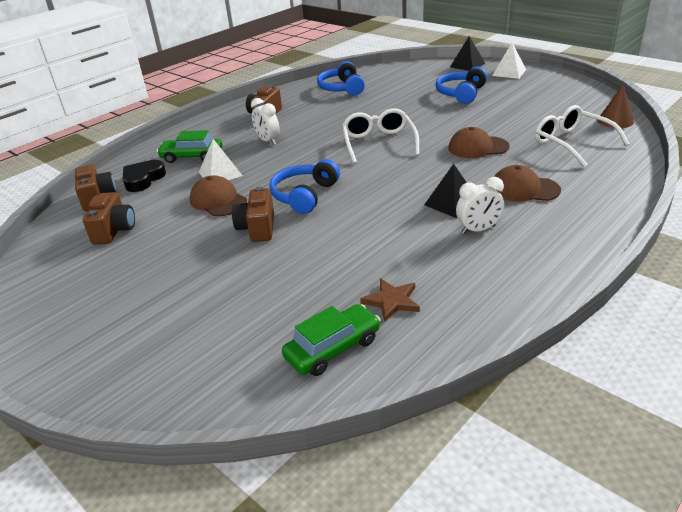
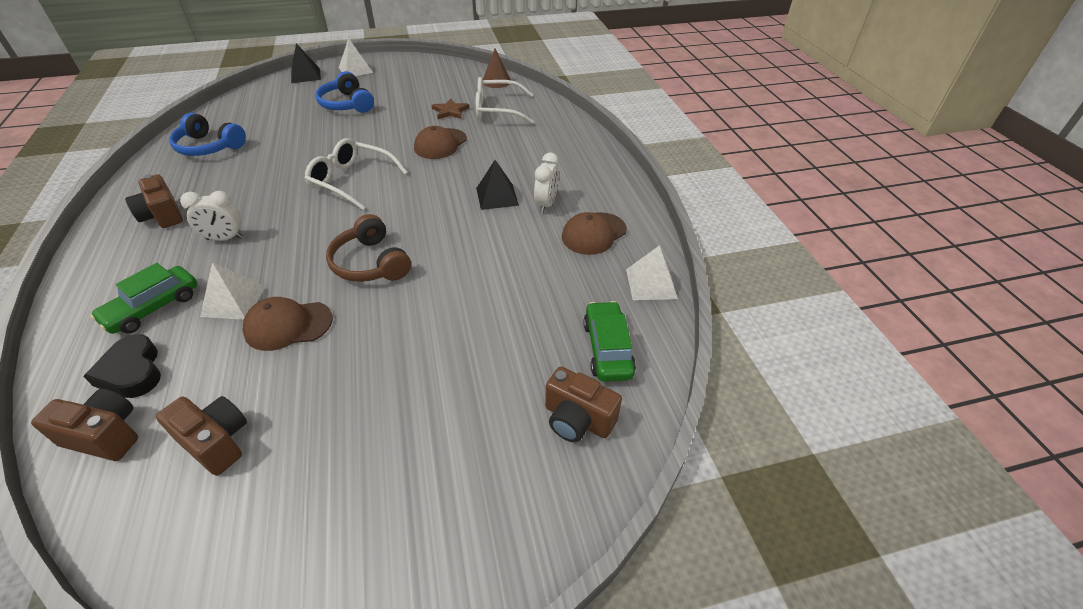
camera: 60 degrees left, 10 degrees up
brown camera [232,187,274,242] -> brown camera moved to [545,367,622,442]
blue headphones [269,159,340,214] -> brown headphones [326,214,411,282]
brown star [360,279,420,322] -> brown star moved to [432,98,470,119]
brown cap [494,165,561,202] -> brown cap moved to [562,212,627,255]
none -> white pyramid [626,245,678,300]

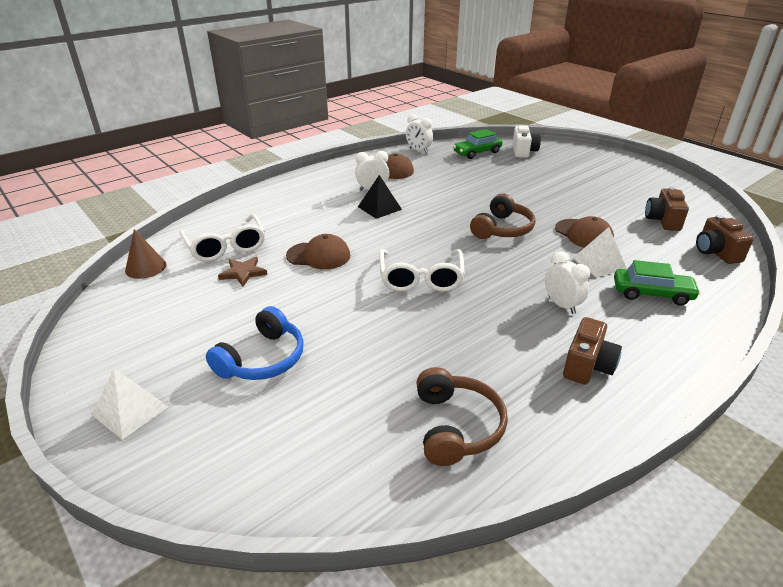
camera: 115 degrees left, 10 degrees down
black heart [83,334,161,398] -> none
blue headphones [169,113,246,156] -> brown headphones [416,367,508,466]
black pyramid [291,43,321,83] -> none
brown camera [545,367,622,442] -> white camera [513,125,541,158]
white pyramid [626,245,678,300] -> white clock [406,114,433,153]

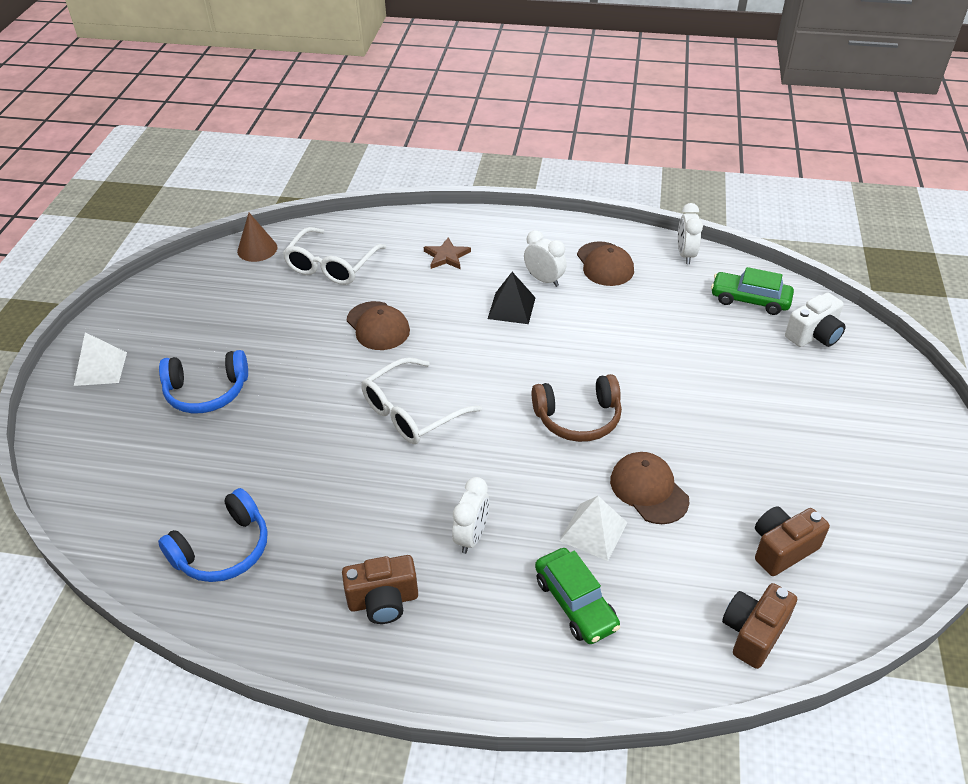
camera: 50 degrees right, 10 degrees up
brown star [218,256,267,286] -> brown star moved to [424,237,471,269]
brown headphones [416,367,508,466] -> blue headphones [158,488,268,582]
brown cap [555,216,614,248] -> brown cap turned 135 degrees clockwise [610,452,689,524]

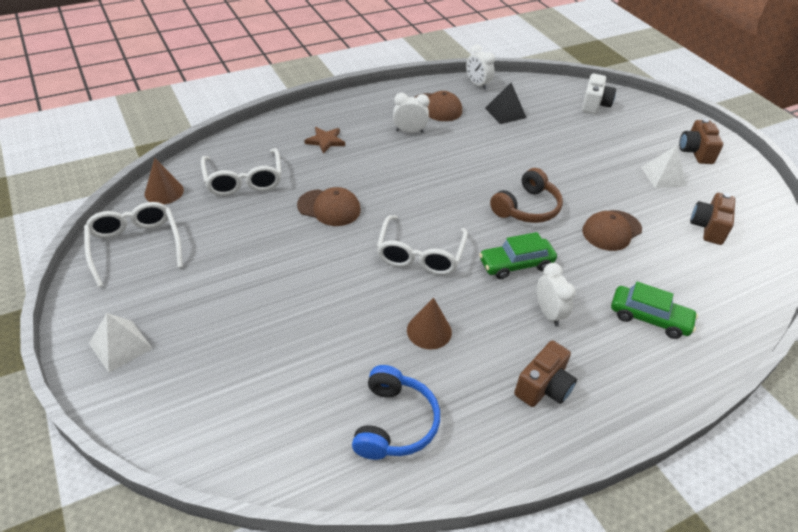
camera: 40 degrees left, 0 degrees up
blue headphones [159,350,248,414] -> none
black pyramid [488,272,536,324] -> black pyramid moved to [485,82,526,124]
white pyramid [560,496,628,561] -> white pyramid moved to [641,145,687,188]
brown cap [610,452,689,524] -> brown cap turned 60 degrees counterclockwise [582,210,642,251]
green car [711,267,794,315] -> green car moved to [479,232,557,279]
brown camera [722,583,797,669] -> brown camera moved to [679,119,723,164]
none -> white glasses [84,202,183,287]
none -> brown cone [407,298,452,350]

